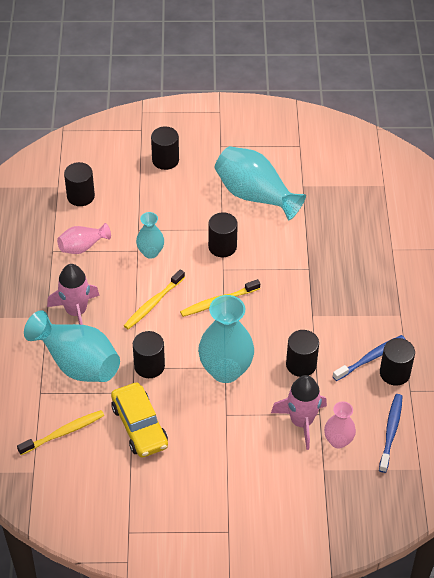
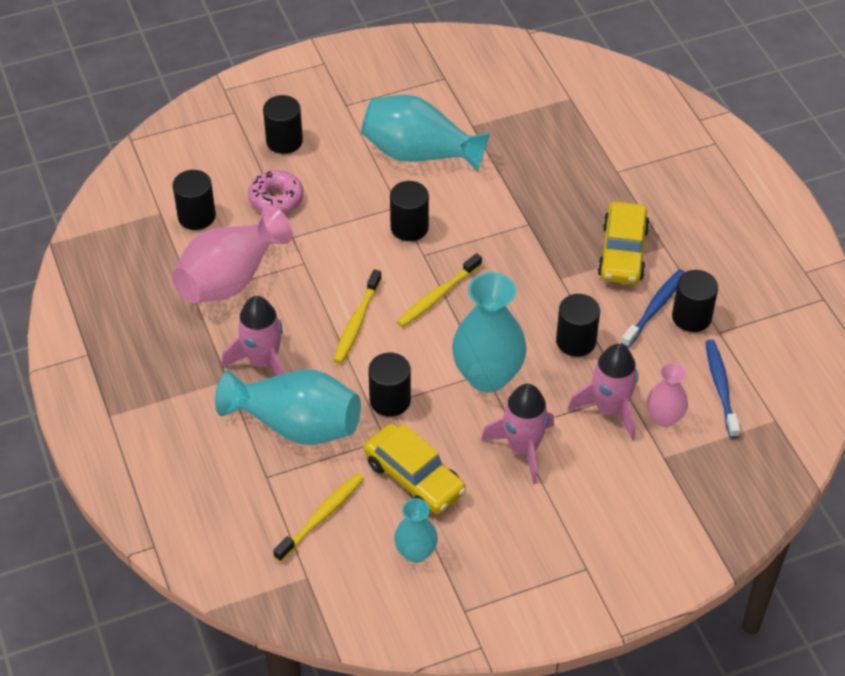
camera: 20 degrees left, 0 degrees up
pink vase [57,223,111,254] -> pink vase [172,206,293,303], size x1.84
turquoise vase [136,212,164,259] -> turquoise vase moved to [394,498,438,563]
none -> pink donut [248,170,304,214]
none -> pink rocket [481,384,554,484]
none -> yellow car [598,202,650,284]

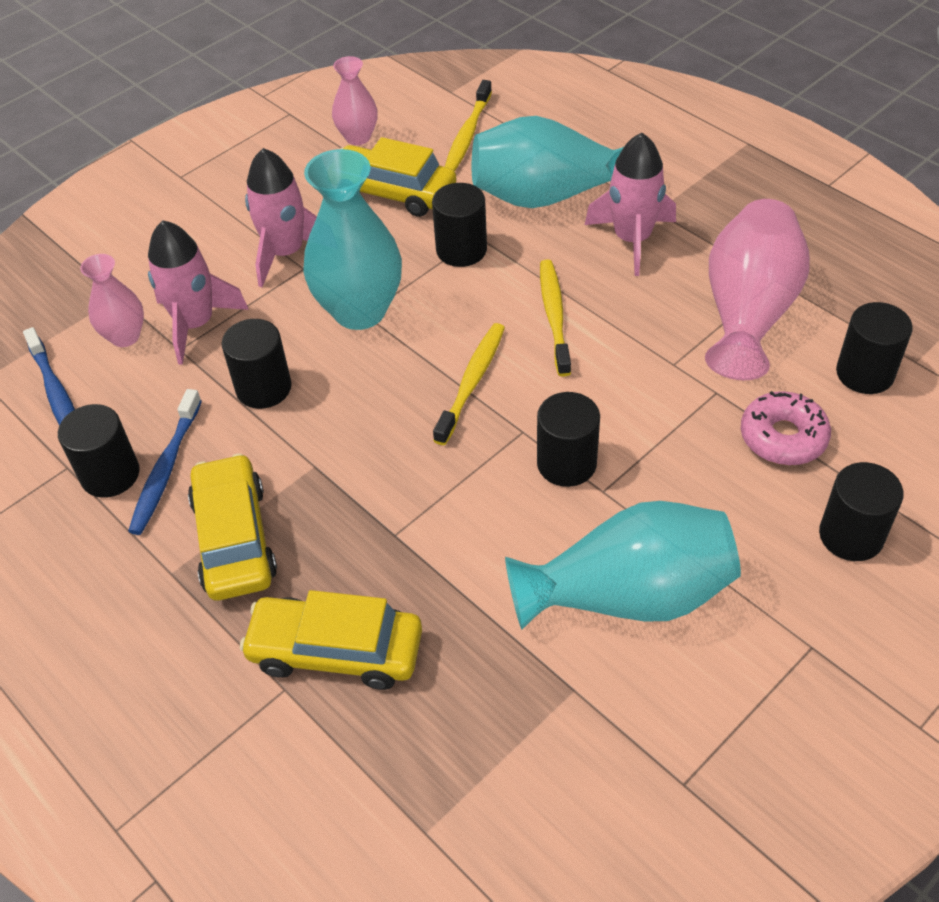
camera: 160 degrees right, 0 degrees up
turquoise vase [394,498,438,563] -> pink vase [332,56,378,145]
none -> yellow car [240,590,422,690]

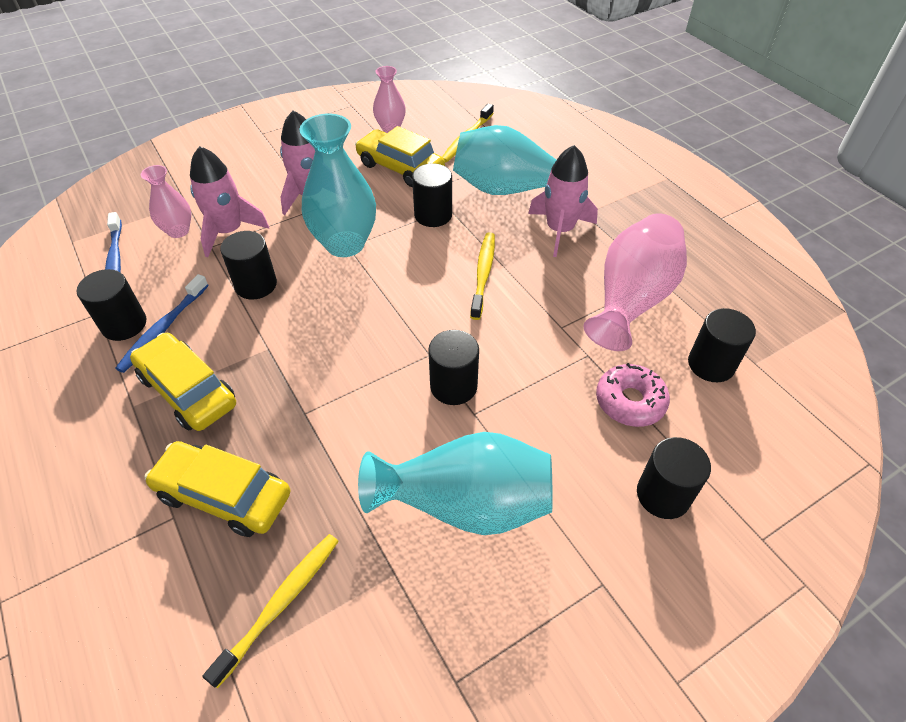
camera: 10 degrees right, 0 degrees up
yellow car [188,453,277,600] -> yellow car turned 45 degrees counterclockwise [130,333,236,431]
yellow toothbrush [433,323,505,445] -> yellow toothbrush moved to [203,534,339,688]

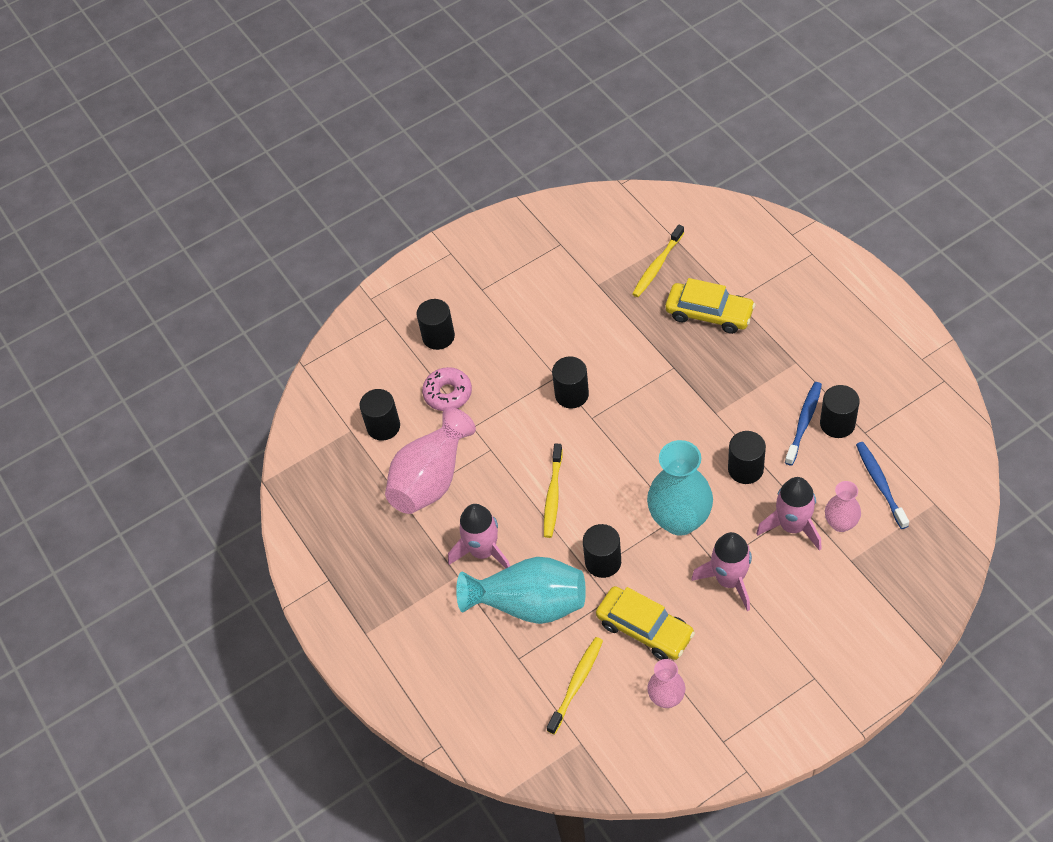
camera: 175 degrees left, 5 degrees up
yellow car [130,333,236,431] -> none
turquoise vase [358,432,553,535] -> none

